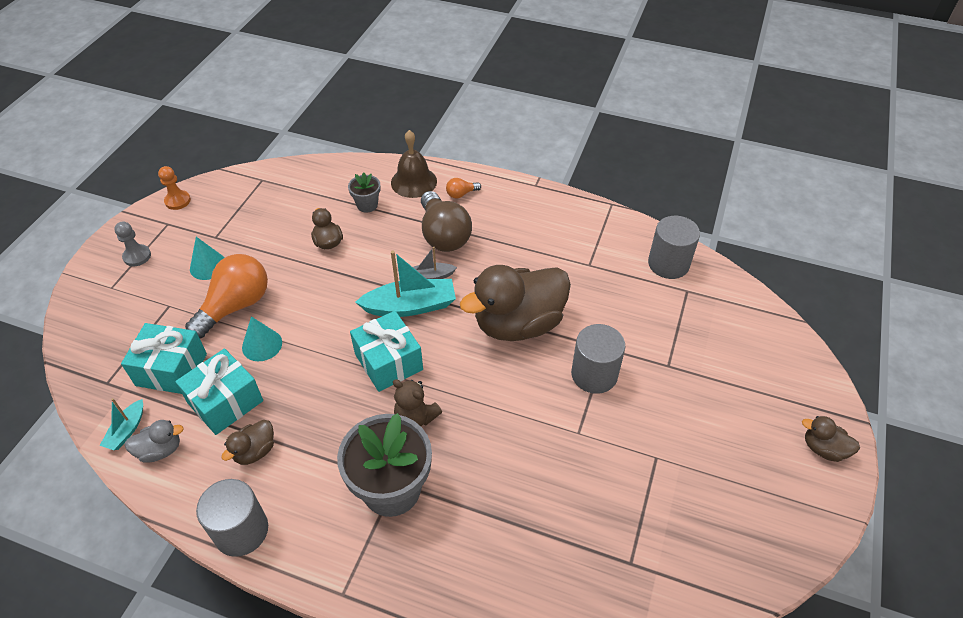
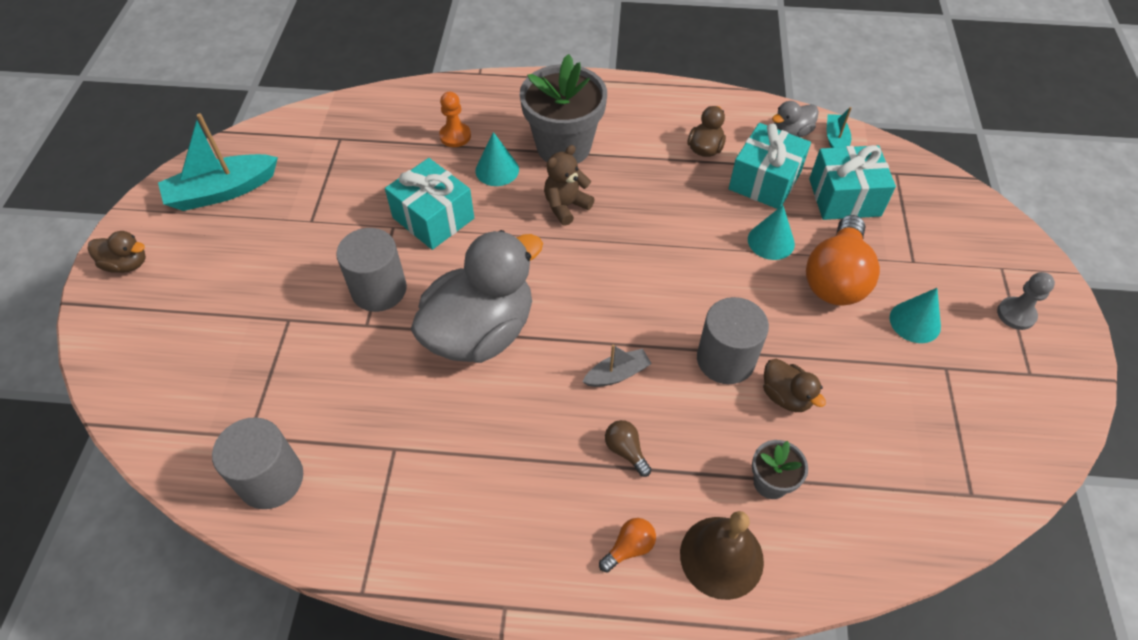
camera: 165 degrees right, 5 degrees up
orange pawn [158,166,191,210] -> orange pawn moved to [439,92,471,147]
grey cylinder [196,479,268,557] -> grey cylinder moved to [697,297,769,384]
turquoise gift [350,311,423,392] -> turquoise gift moved to [385,158,474,250]
turquoise boat [355,251,456,317] -> turquoise boat moved to [158,113,278,211]
brown teddy bear [393,379,442,426] -> brown teddy bear turned 60 degrees counterclockwise [544,145,595,226]
brown light bulb [421,191,472,252] -> brown light bulb [605,420,652,477], size x0.44
brown duck [460,265,571,341] -> grey duck [411,230,543,363]
none -> turquoise cone [475,132,519,186]

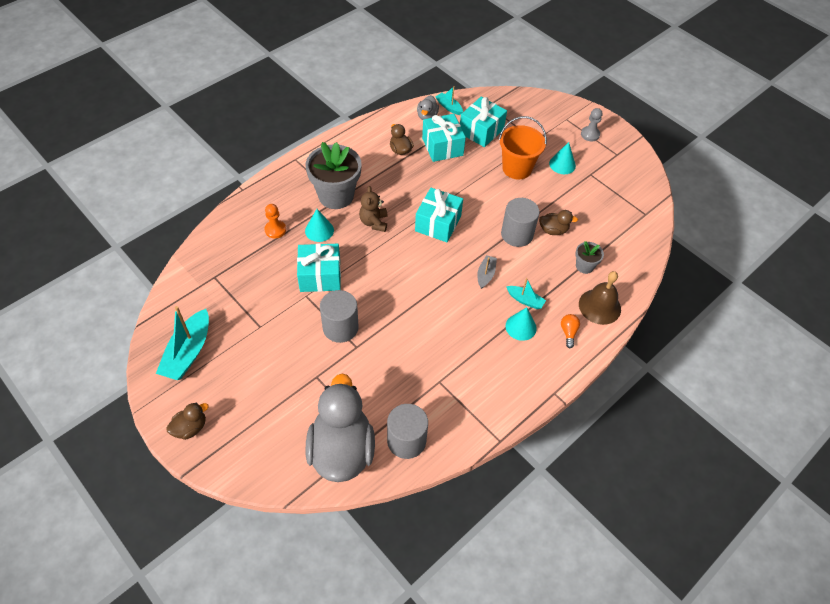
camera: 50 degrees left, 0 degrees up
grey duck [411,230,543,363] -> grey duck moved to [306,373,375,482]
brown light bulb [605,420,652,477] -> turquoise boat [506,278,546,309]
turquoise cone [748,205,795,260] -> turquoise cone moved to [506,307,537,341]
orange light bulb [806,215,880,305] -> orange bucket [499,116,547,179]
none -> turquoise gift [415,188,463,242]

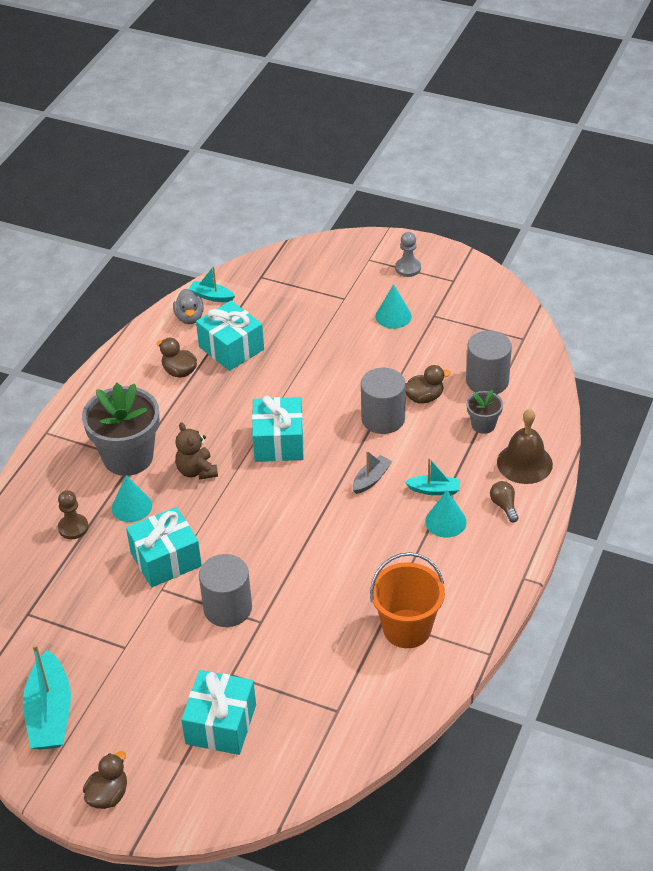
camera: 20 degrees left, 10 degrees down
orange pawn [264,204,286,238] -> brown pawn [58,490,89,539]
grey duck [306,373,375,482] -> none
grey cylinder [387,404,428,459] -> grey cylinder moved to [466,330,512,394]
turquoise gift [460,97,507,147] -> turquoise gift moved to [181,670,256,755]
grey boat [477,255,497,289] -> grey boat turned 45 degrees clockwise [353,451,392,494]
orange bucket [499,116,547,179] -> orange bucket moved to [370,552,445,648]
orange light bulb [561,314,580,348] -> brown light bulb [490,481,519,522]

